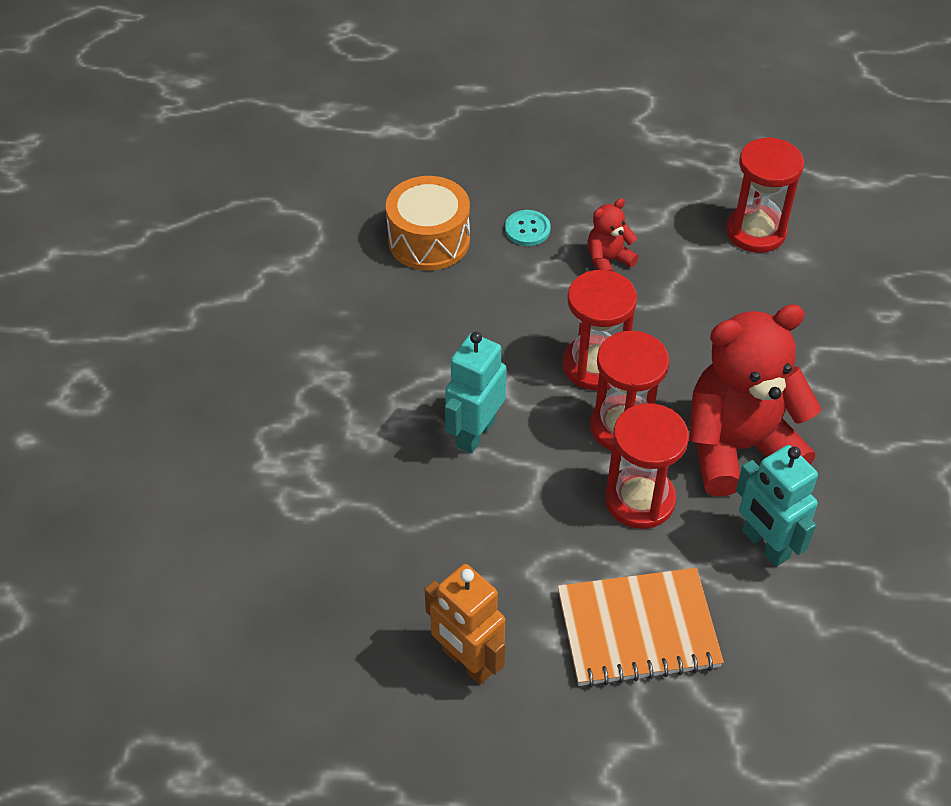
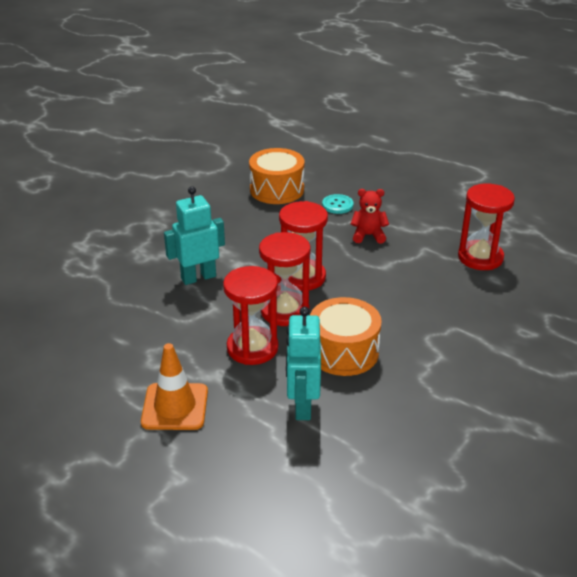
camera: 35 degrees right, 15 degrees down
orange robot [425,564,505,684] -> none
orange notebook [558,568,724,687] -> orange traffic cone [141,343,208,430]
red teddy bear [689,304,821,497] -> orange drum [310,297,382,376]

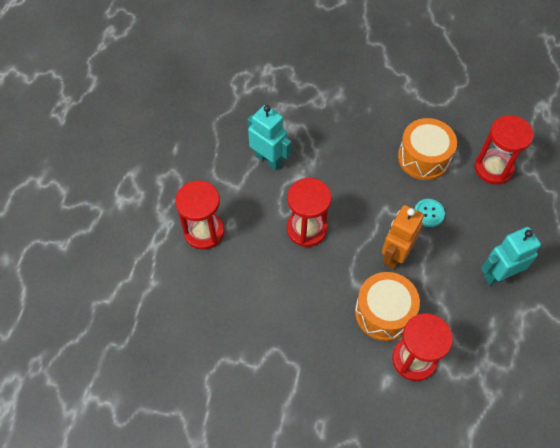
camera: 65 degrees right, 25 degrees up
orange traffic cone [141,343,208,430] -> none
red hourglass [259,232,311,326] -> red hourglass moved to [475,115,534,184]
turquoise robot [286,307,321,420] -> turquoise robot moved to [481,227,541,285]
orange drum [310,297,382,376] -> orange drum moved to [355,272,420,341]
red teddy bear [351,189,389,244] -> orange robot [382,205,424,269]

